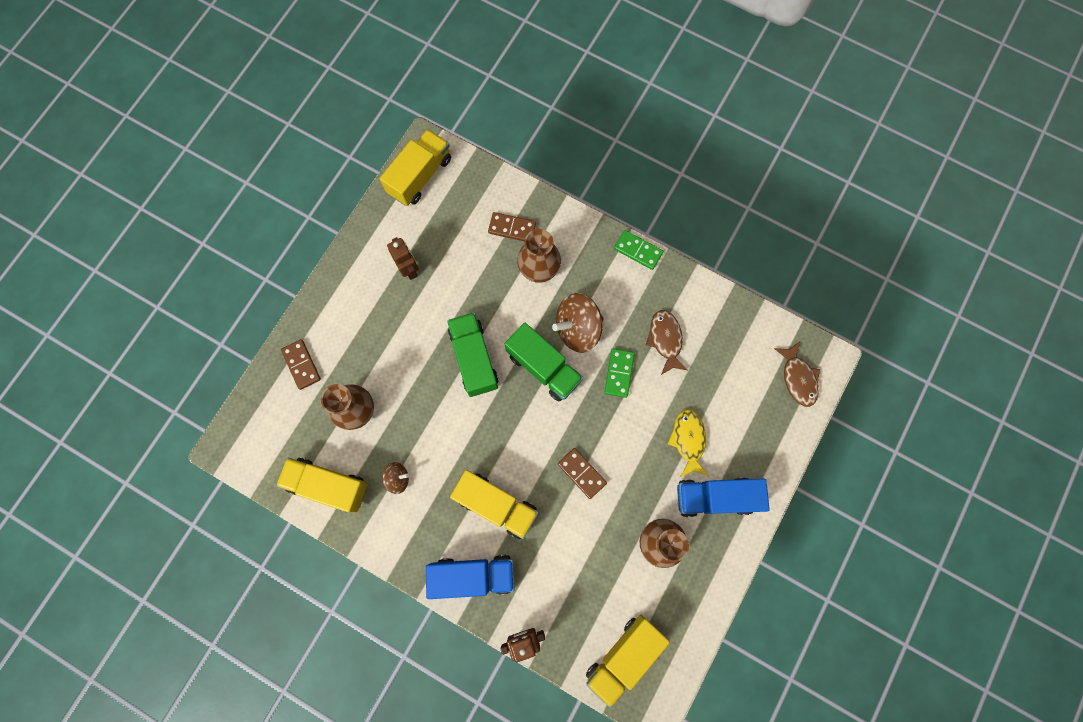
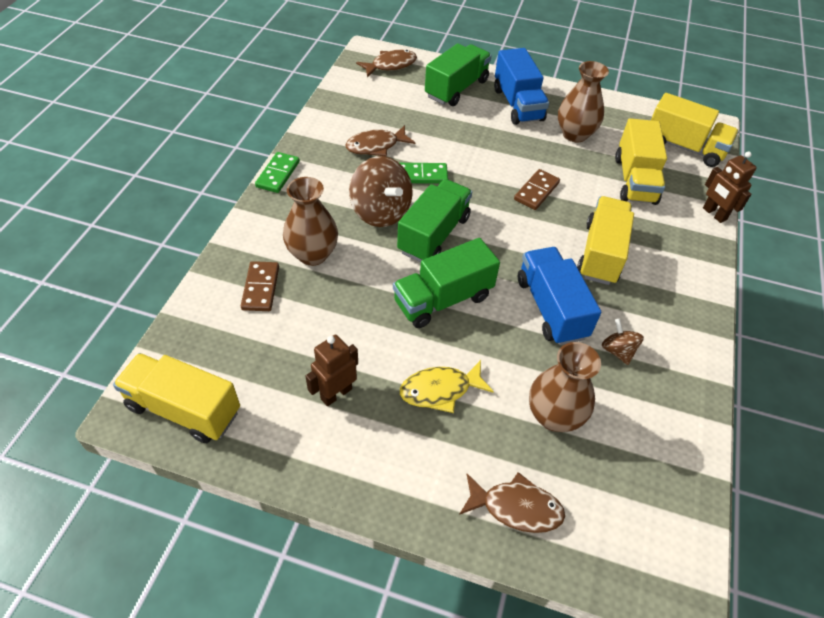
camera: 105 degrees left, 25 degrees down
yellow truck [276,458,368,512] -> yellow truck moved to [615,118,667,205]
brown domino [281,339,321,390] -> brown fish [459,472,565,533]
blue truck [426,555,515,599] -> blue truck moved to [518,247,601,345]
yellow fish [668,409,708,477] -> yellow fish moved to [400,360,494,413]
none -> green truck [425,43,492,106]

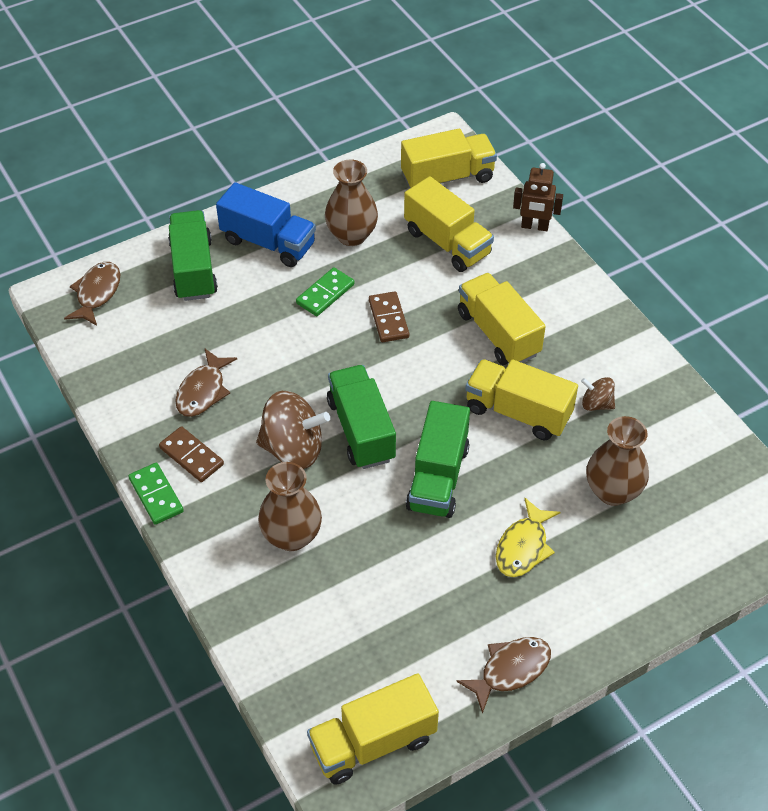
camera: 45 degrees left, 0 degrees up
brown domino [241,261,279,311] -> brown domino moved to [159,426,224,482]
brown robot [305,335,358,406] -> none
green domino [400,163,448,184] -> green domino moved to [296,267,354,316]
brown fish [459,472,565,533] -> brown fish moved to [456,637,551,714]
blue truck [518,247,601,345] -> yellow truck [465,359,578,440]

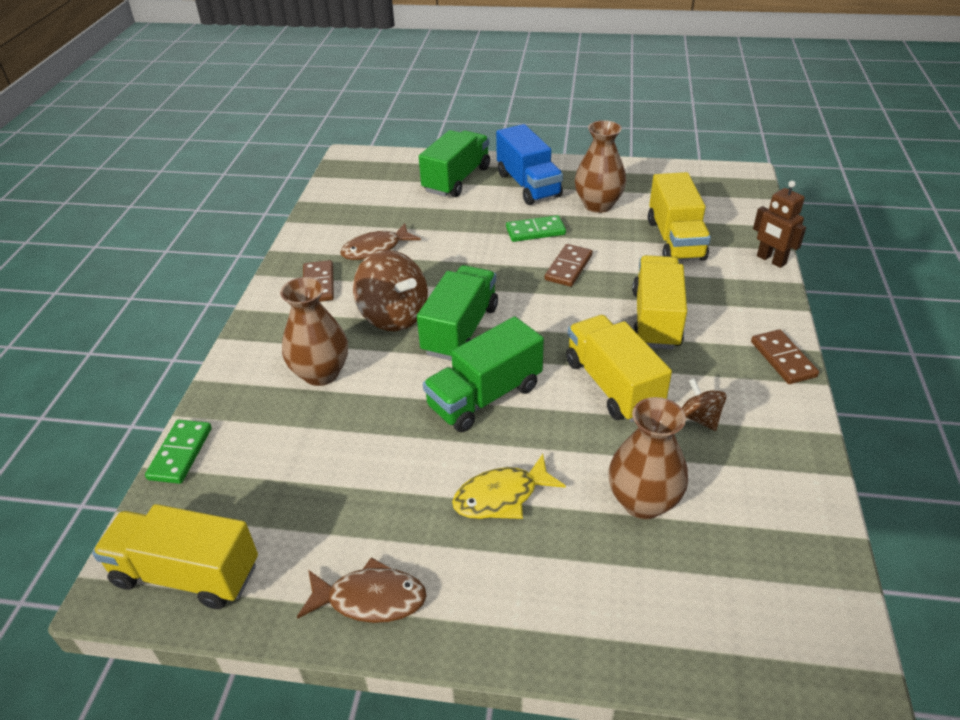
camera: 40 degrees right, 10 degrees down
brown fish [64,262,120,326] -> none
green domino [129,463,184,525] -> green domino moved to [145,419,212,484]
yellow truck [401,129,497,188] -> none
none -> brown domino [751,329,819,384]

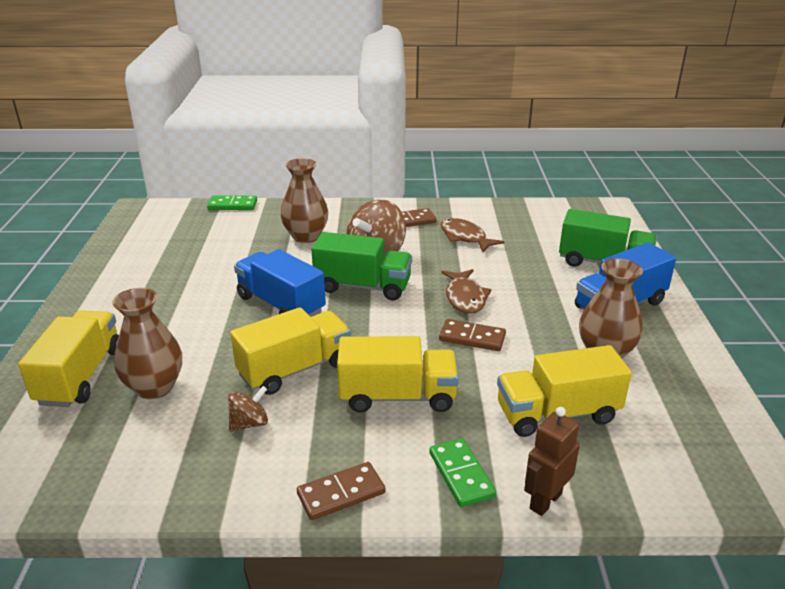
camera: 80 degrees right, 10 degrees down
yellow truck [92,504,258,609] -> yellow truck moved to [18,310,119,407]
brown fish [297,557,427,623] -> brown fish moved to [441,269,492,314]
green truck [423,316,544,432] -> blue truck [234,249,326,317]
yellow fish [452,454,566,519] -> none
green domino [506,215,566,242] -> green domino moved to [429,438,496,507]

